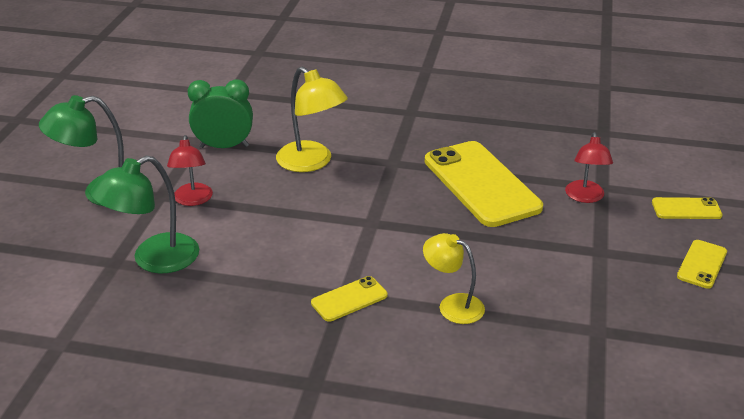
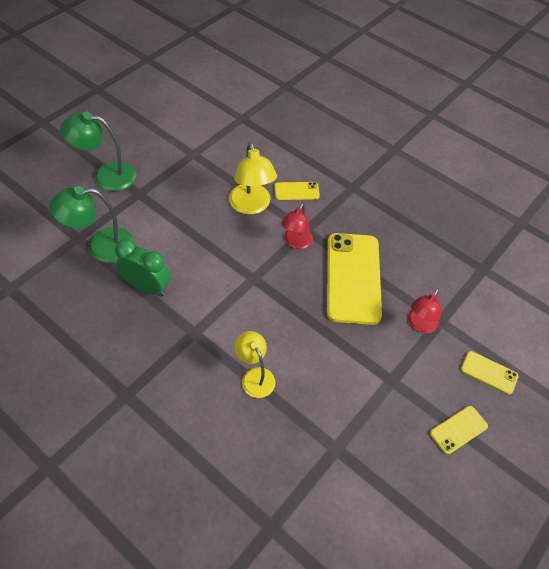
camera: 25 degrees right, 20 degrees up
red lamp [167,135,213,206] -> red lamp moved to [281,203,313,249]
green clock [188,79,253,148] -> green clock moved to [115,239,170,296]
yellow phone [311,276,388,322] -> yellow phone moved to [274,182,320,200]

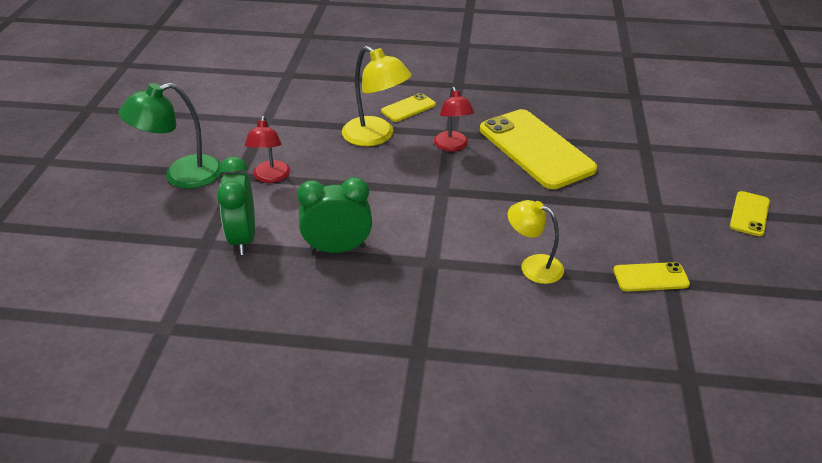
camera: 30 degrees left, 15 degrees down
green lamp [49,186,134,263] -> green clock [217,156,255,255]
red lamp [408,288,441,333] -> red lamp moved to [245,116,290,183]
yellow phone [461,351,518,395] -> yellow phone moved to [613,262,690,291]

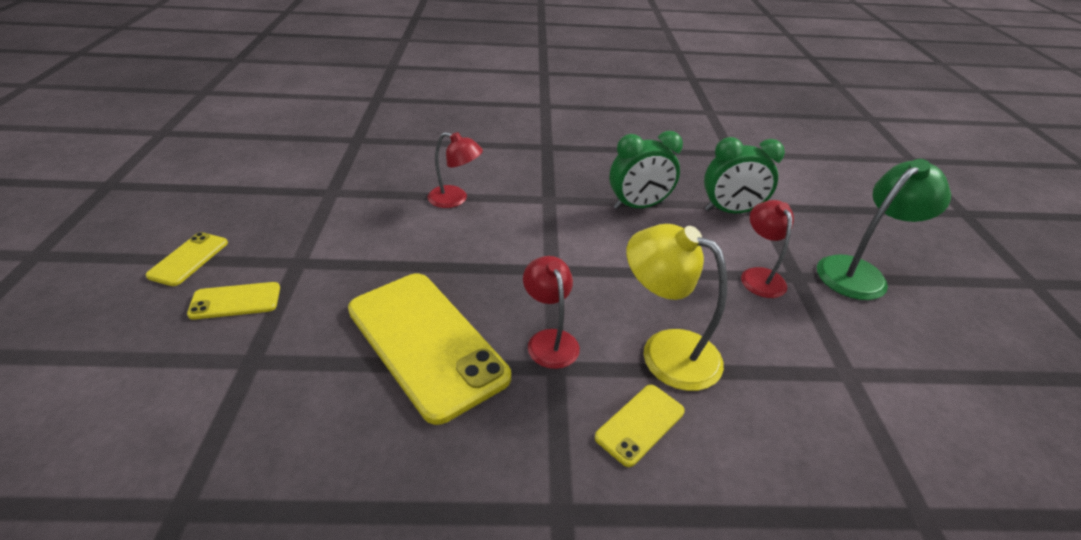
camera: 170 degrees right, 0 degrees up
green clock [217,156,255,255] -> green clock turned 105 degrees clockwise [704,137,785,214]
yellow lamp [508,200,564,284] -> red lamp [427,132,483,208]
yellow phone [613,262,690,291] -> yellow phone moved to [187,282,280,320]

